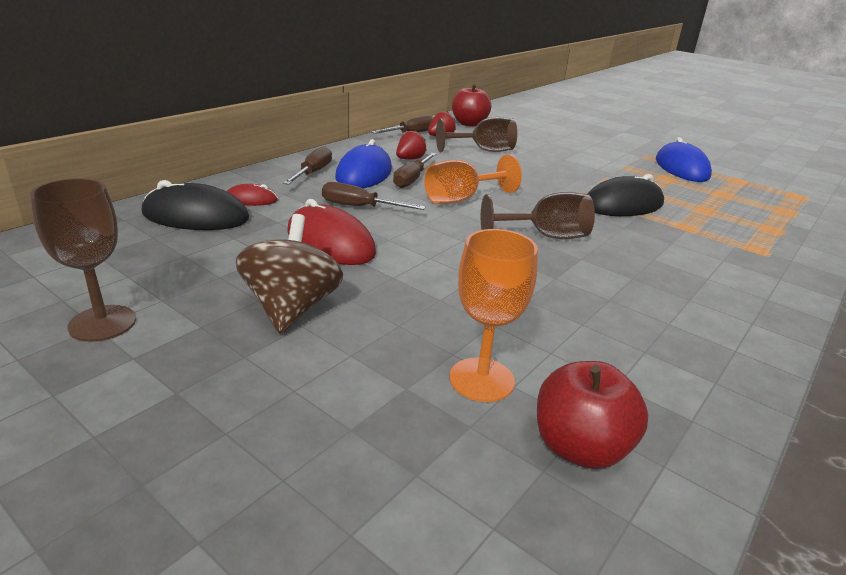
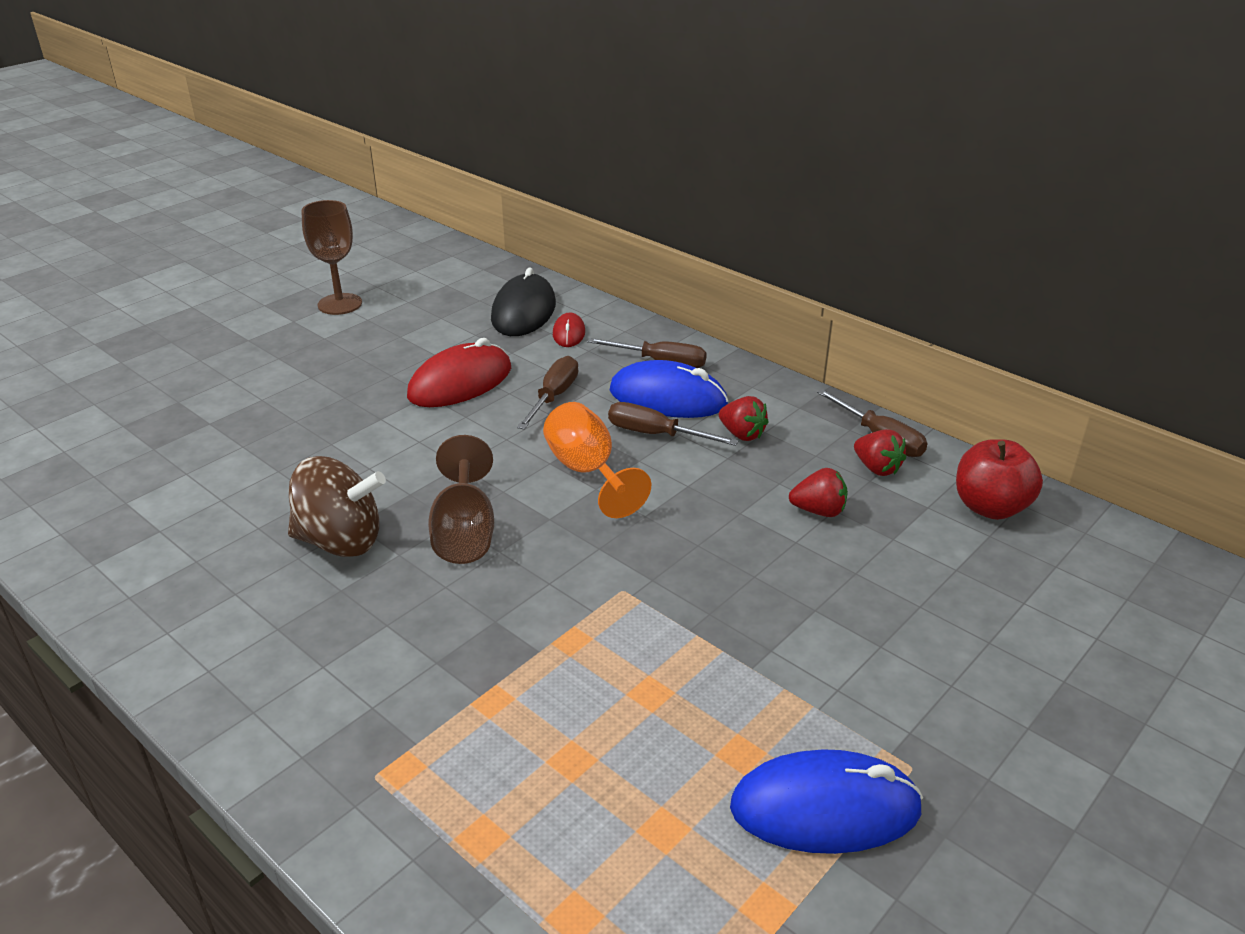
camera: 95 degrees right, 5 degrees up
brown spinning top [235,214,343,333] -> brown spinning top moved to [288,456,386,557]
brown goblet [436,117,517,152] -> red strawberry [789,468,848,517]
orange goblet [449,229,538,402] -> none
red apple [537,361,648,469] -> none
black mouse [588,174,664,216] -> none

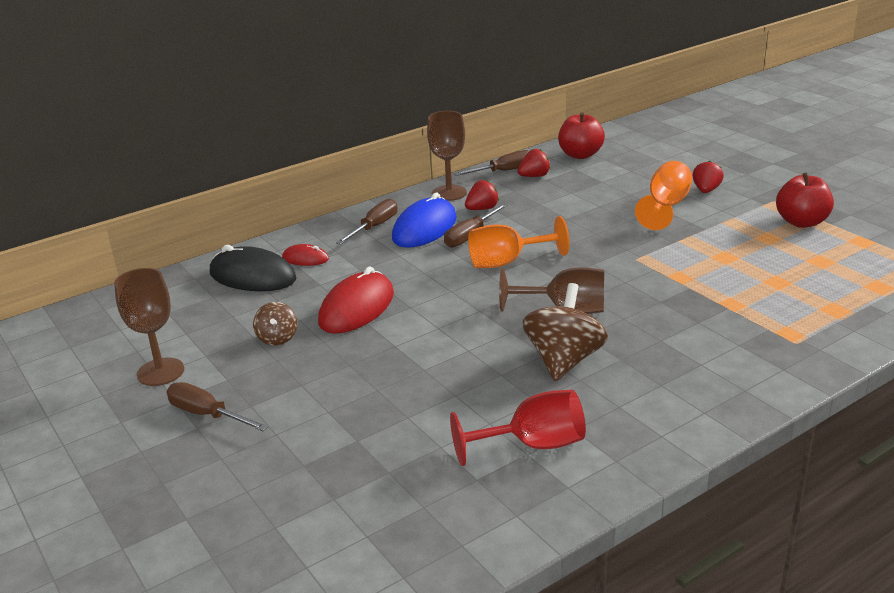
camera: 75 degrees left, 5 degrees down
red mouse [407,338,511,407] -> red mouse turned 60 degrees clockwise [318,266,394,334]
brown screwdriver [517,356,578,430] -> brown screwdriver moved to [166,382,268,431]
blue mouse [730,749,923,854] -> red apple [776,173,834,228]
red strawberry [789,468,848,517] -> red strawberry moved to [692,160,724,193]
none -> brown spinning top [253,302,297,345]
none -> brown goblet [427,111,467,201]
none -> red goblet [450,390,586,466]
none -> orange goblet [635,161,692,230]

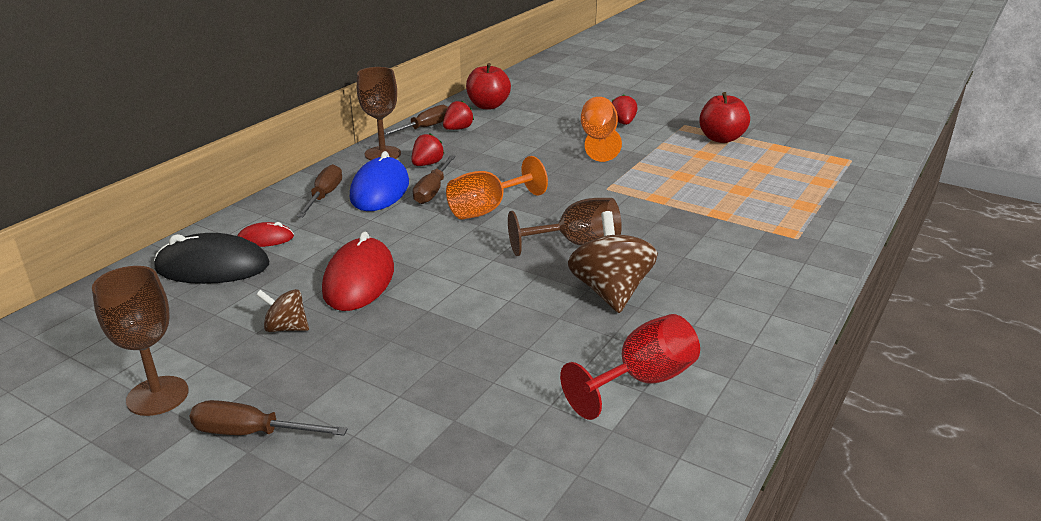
camera: 25 degrees left, 0 degrees up
brown spinning top [253,302,297,345] -> brown spinning top turned 135 degrees clockwise [256,289,309,332]

